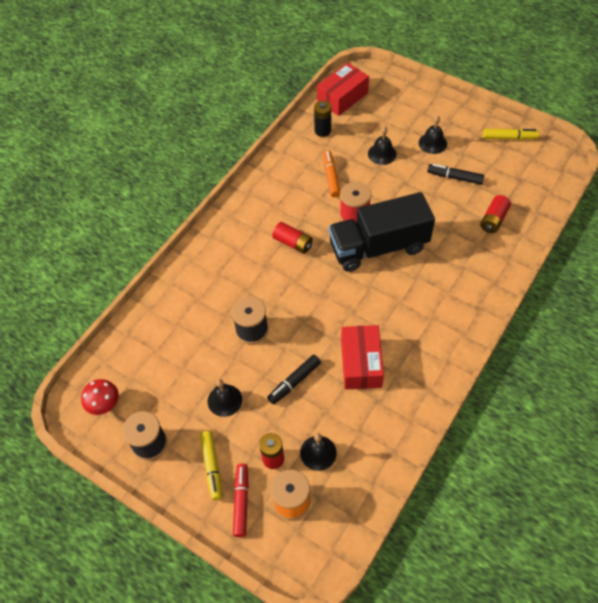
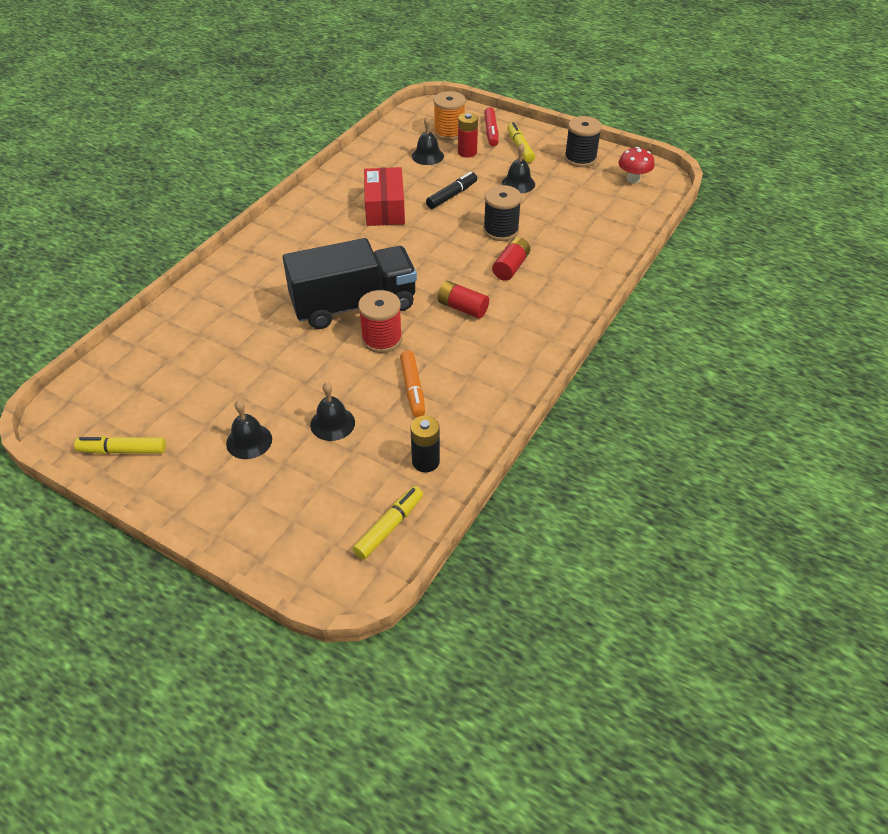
camera: 175 degrees right, 10 degrees down
red box [317,63,369,116] -> yellow marker [353,486,423,559]
black marker [427,164,484,185] -> none
red battery [480,195,511,233] -> red battery moved to [492,237,530,281]

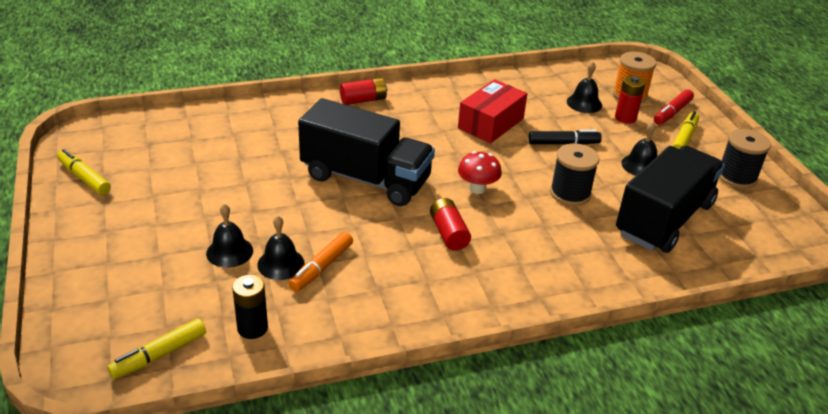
camera: 40 degrees right, 10 degrees down
black bell [226,400,272,459] -> black bell moved to [257,216,305,280]
yellow marker [353,486,423,559] -> yellow marker turned 150 degrees clockwise [107,319,206,379]
red spool [358,290,402,353] -> none
red battery [492,237,530,281] -> red battery moved to [340,78,387,105]
red mushroom [619,147,655,183] -> red mushroom moved to [458,151,502,194]
none -> black truck [616,146,725,253]

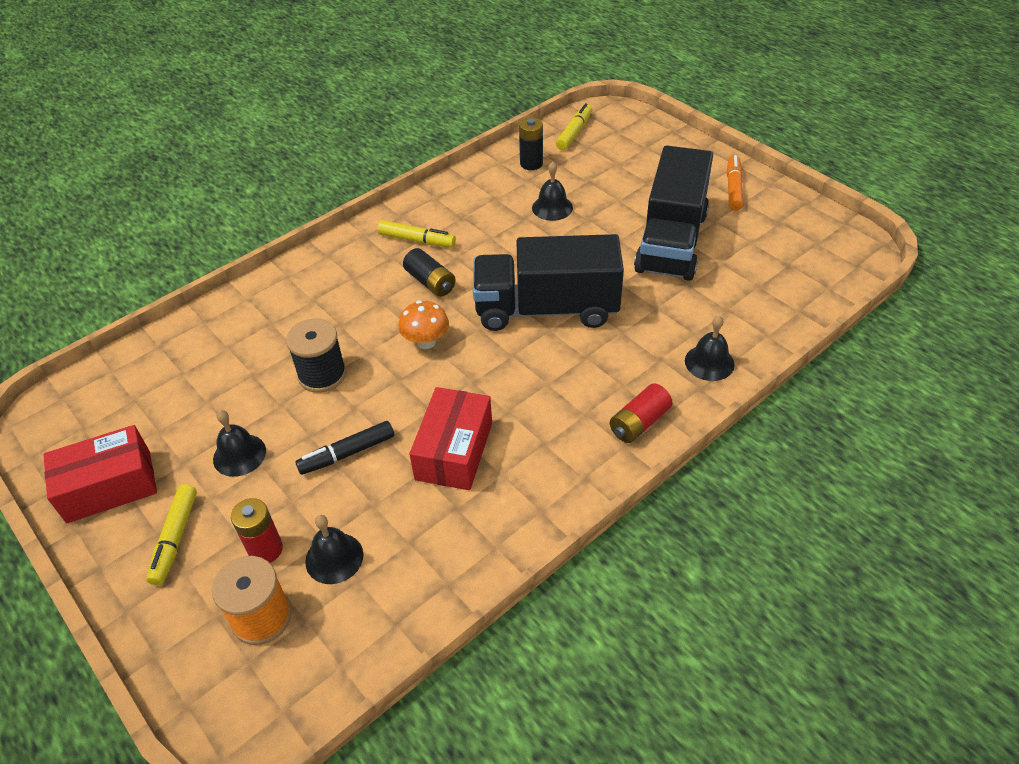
camera: 160 degrees right, 10 degrees up
yellow marker [57,149,111,195] -> yellow marker moved to [378,220,456,247]
black bell [206,204,253,268] -> black bell moved to [685,316,735,381]
orange marker [289,232,353,292] -> orange marker moved to [727,155,743,211]
red battery [430,198,471,251] -> black battery [403,248,456,297]
red mushroom [458,151,502,194] -> orange mushroom [398,301,449,349]
black truck [616,146,725,253] -> black truck moved to [634,145,713,281]
red marker [654,89,694,125] -> none
black spool [719,129,771,189] -> red box [44,425,157,523]

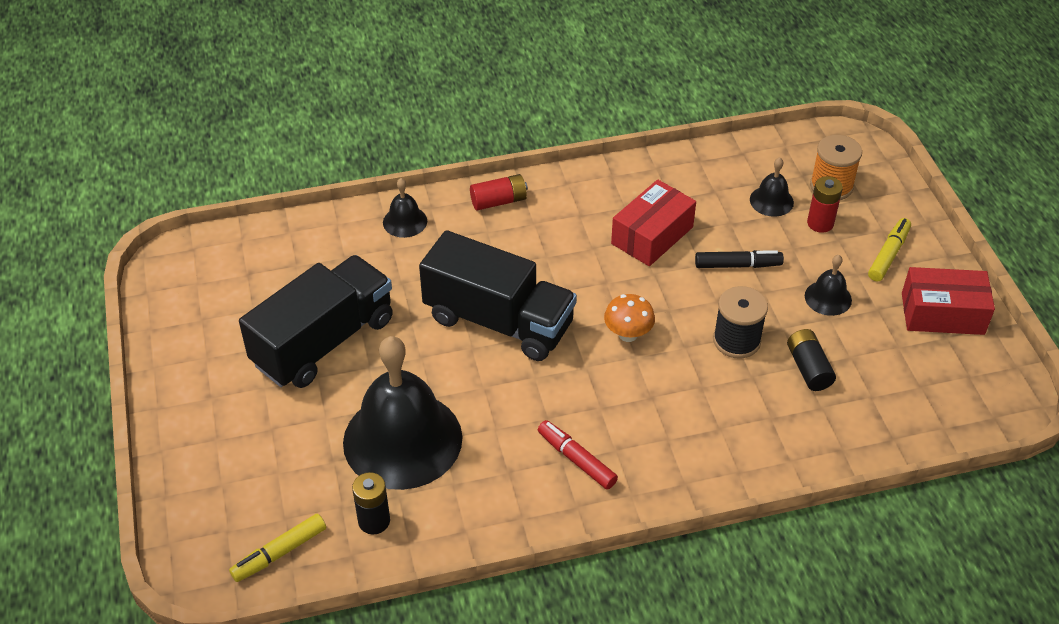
camera: 155 degrees left, 0 degrees up
yellow marker [378,220,456,247] -> red marker [538,420,618,490]
black battery [403,248,456,297] -> black battery moved to [787,329,836,391]
black bell [532,161,573,221] -> black bell [343,336,462,490], size x2.33
orange marker [727,155,743,211] -> none

